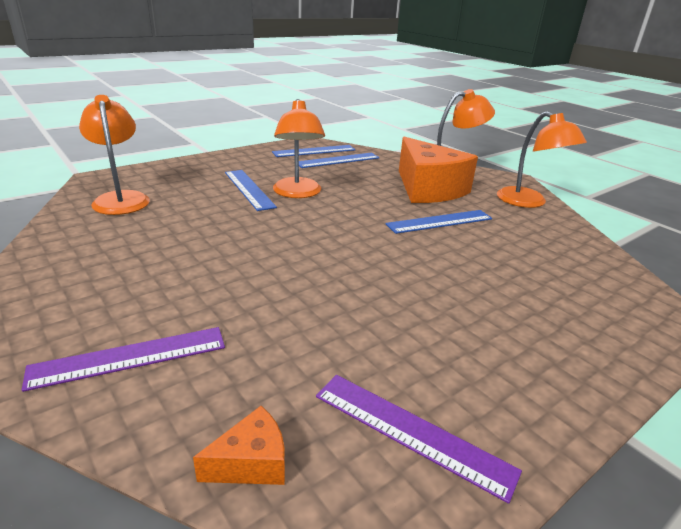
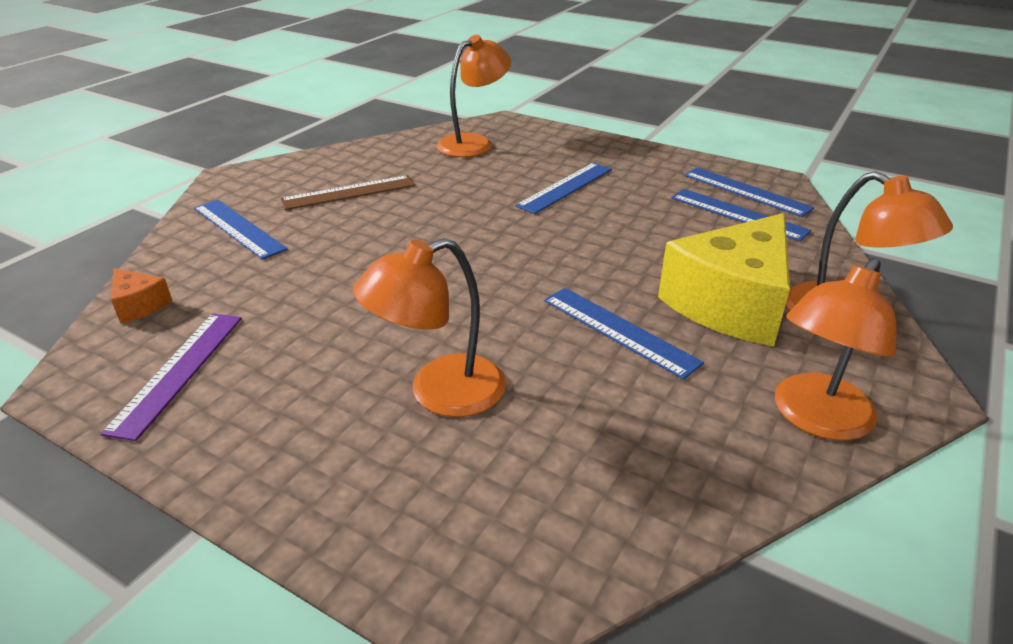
camera: 70 degrees right, 5 degrees up
purple ruler [22,327,225,392] -> blue ruler [194,200,288,260]
orange lamp [273,99,325,198] -> orange lamp moved to [353,238,506,417]
orange cheese [399,137,478,203] -> yellow cheese [658,213,790,346]
none -> brown ruler [280,175,415,210]

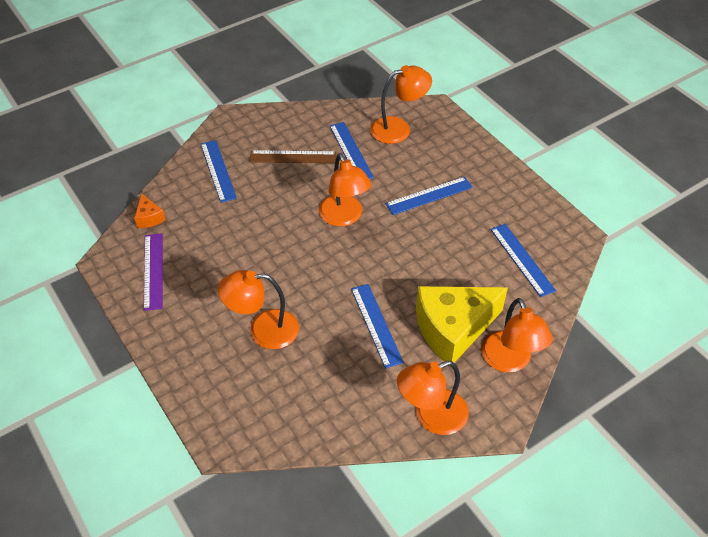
camera: 25 degrees right, 15 degrees up
purple ruler [101,313,242,441] -> purple ruler turned 45 degrees counterclockwise [144,233,163,311]
blue ruler [684,167,814,217] -> blue ruler moved to [330,122,374,179]
none -> orange lamp [319,153,371,226]

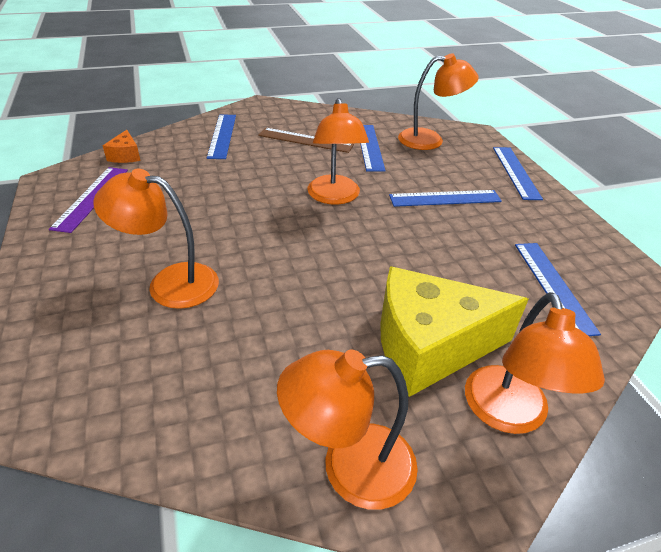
camera: 15 degrees right, 10 degrees down
blue ruler [351,284,404,368] -> blue ruler moved to [493,147,543,200]

